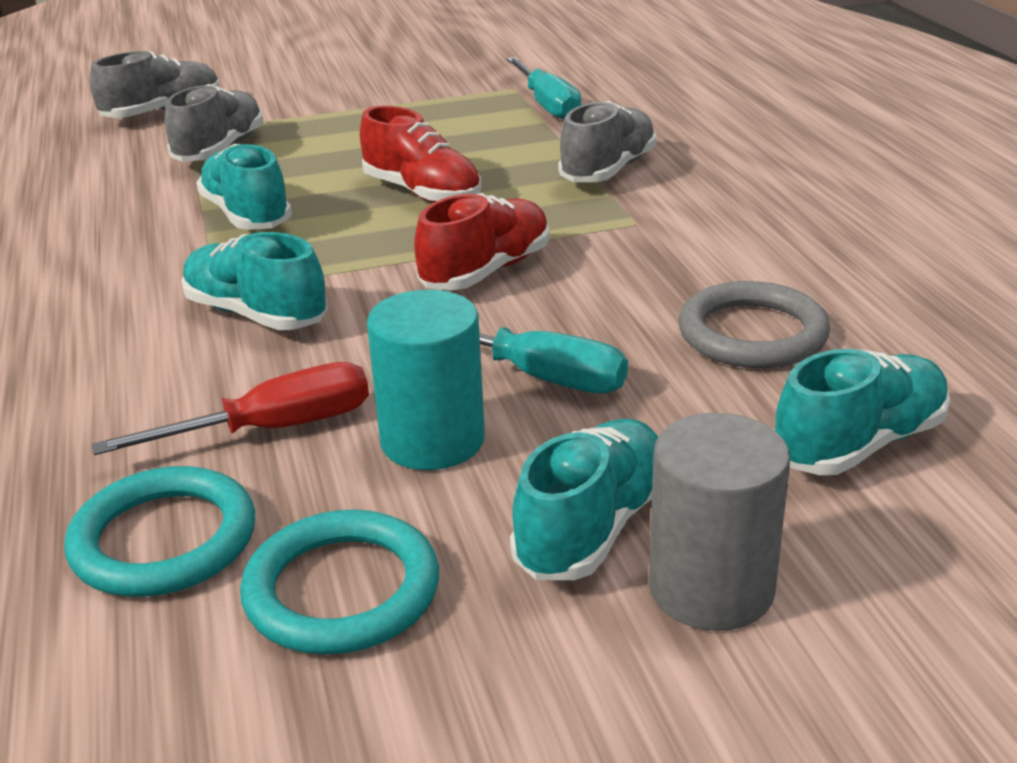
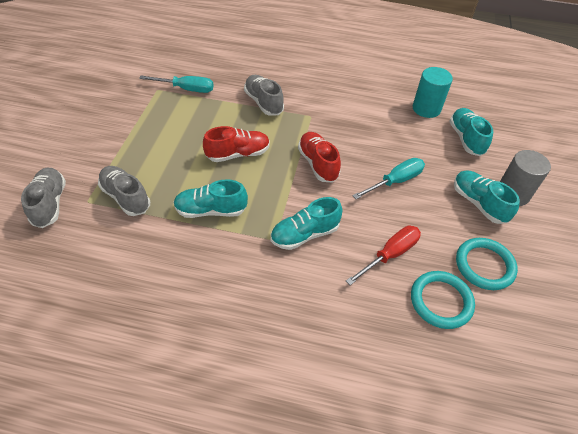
camera: 65 degrees left, 20 degrees up
red screwdriver [92,362,369,455] -> red screwdriver turned 45 degrees clockwise [346,226,421,285]
turquoise cylinder [367,290,485,470] -> turquoise cylinder moved to [413,67,453,118]
grey ring [678,281,830,368] -> none

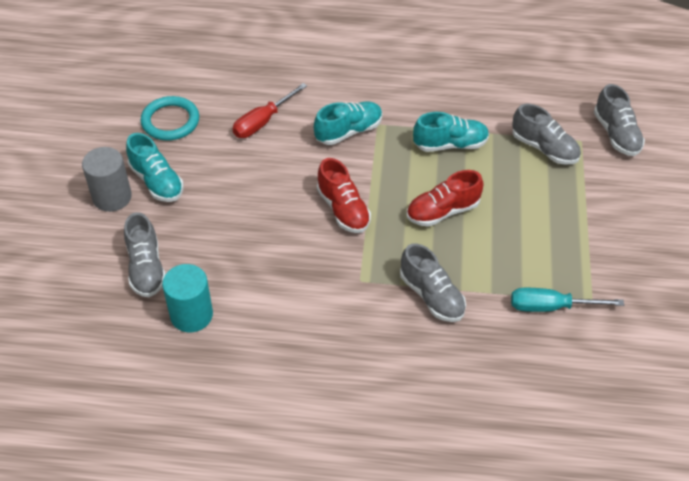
camera: 175 degrees right, 0 degrees up
turquoise screwdriver [352,158,425,199] -> none
turquoise ring [411,271,475,329] -> none
turquoise shoe [449,108,493,156] -> grey shoe [124,212,166,297]

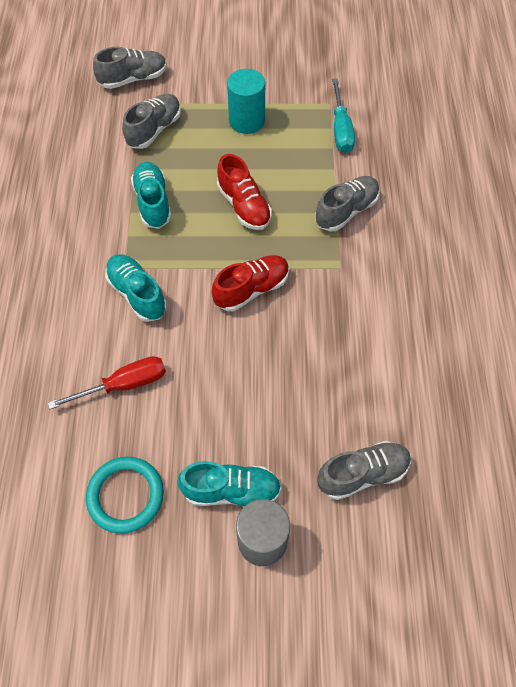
camera: 95 degrees left, 10 degrees up
turquoise shoe [126,133,184,202] -> turquoise shoe turned 45 degrees clockwise [177,461,281,507]
turquoise cylinder [162,264,213,332] -> turquoise cylinder moved to [227,69,265,134]
red screwdriver [233,83,307,138] -> red screwdriver turned 60 degrees counterclockwise [48,356,166,409]

